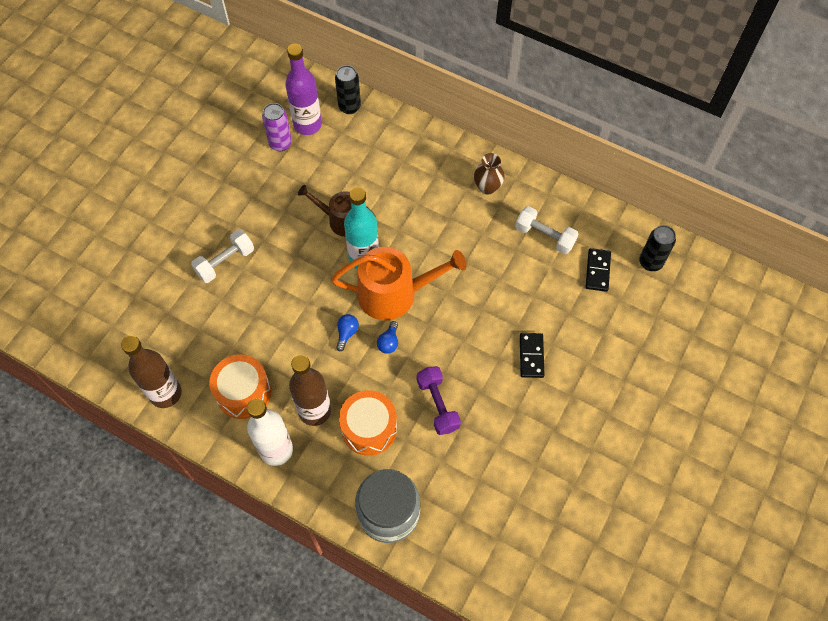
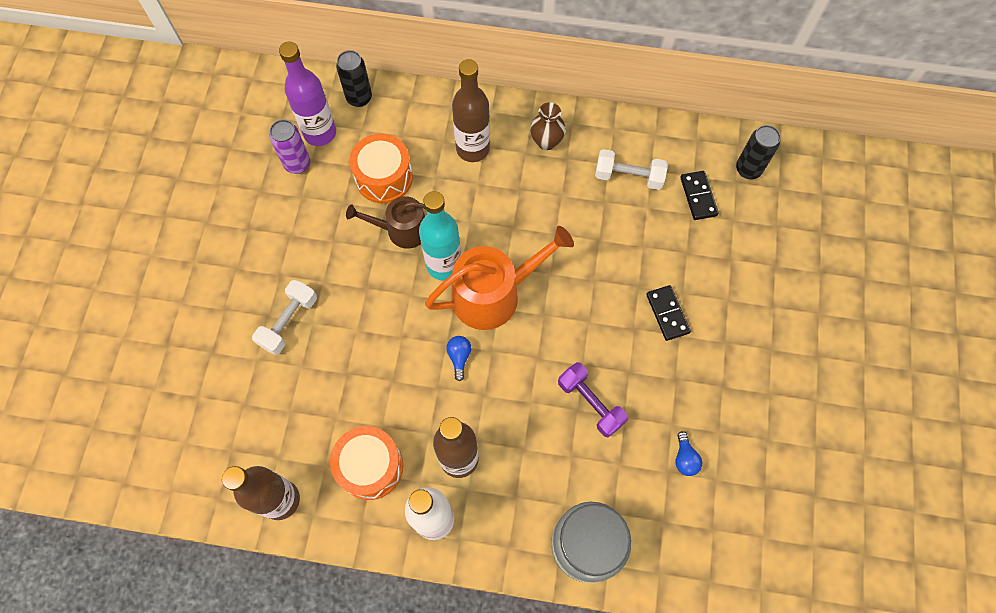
camera: 20 degrees left, 5 degrees up
orange drum [339,390,397,456] -> orange drum moved to [349,134,413,203]
blue light bulb [377,321,398,354] -> blue light bulb moved to [675,431,702,476]
none -> brown bottle [452,59,490,162]

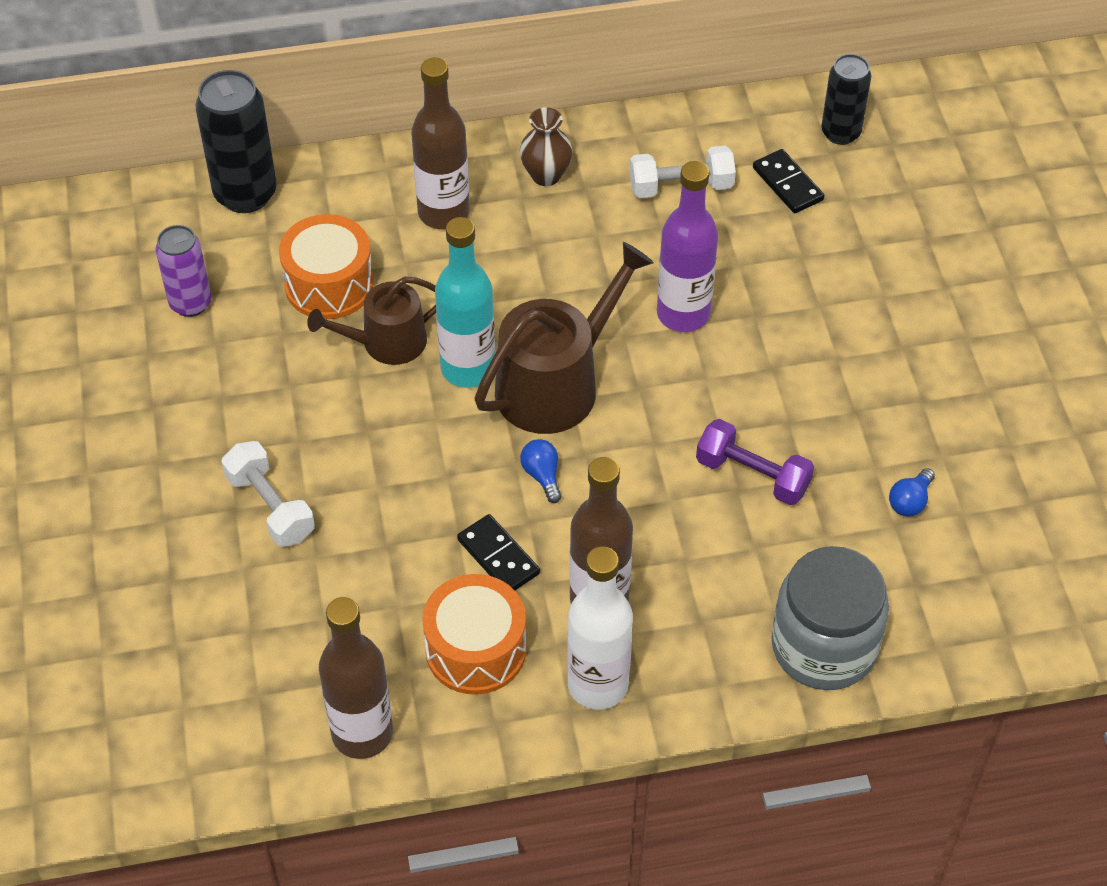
camera: 20 degrees left, 15 degrees down
white dumbbell [252,280,317,355] -> white dumbbell turned 45 degrees counterclockwise [222,441,315,547]
purple bottle [279,41,336,146] -> purple bottle moved to [657,161,718,332]
black can [336,50,372,107] -> black can [196,70,277,213], size x1.54
orange watering can [425,226,574,330] -> brown watering can [474,242,654,434]
black domino [646,285,691,341] -> black domino moved to [457,514,540,590]
blue light bulb [675,431,702,476] -> blue light bulb turned 60 degrees clockwise [889,468,935,517]

